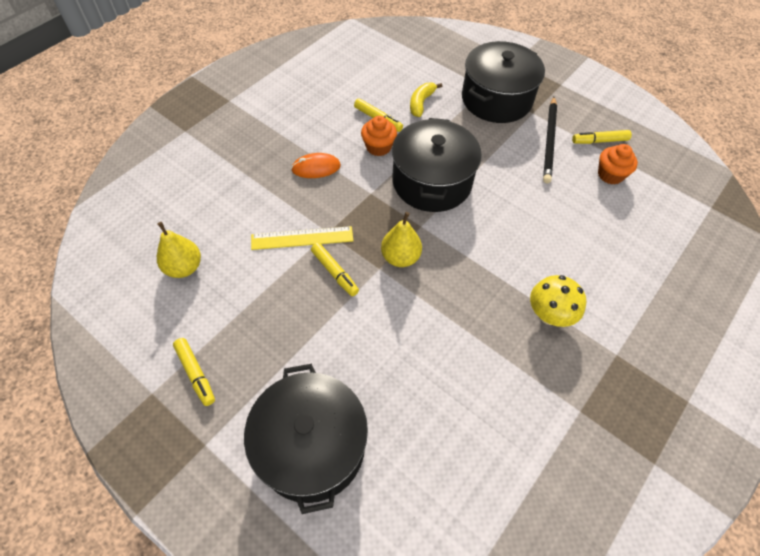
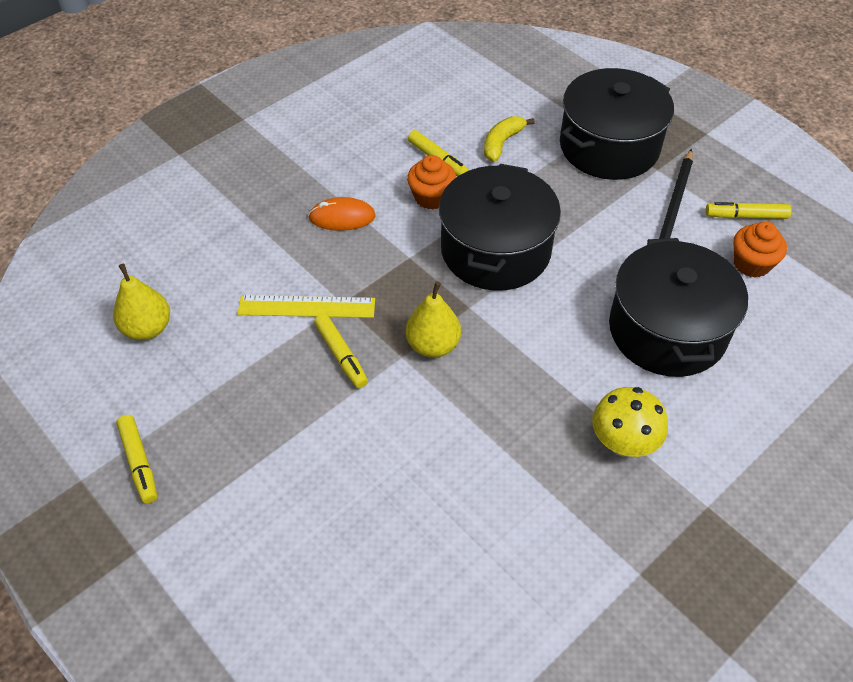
camera: 10 degrees right, 5 degrees down
black pot [244,364,368,514] -> black pot moved to [609,238,748,377]

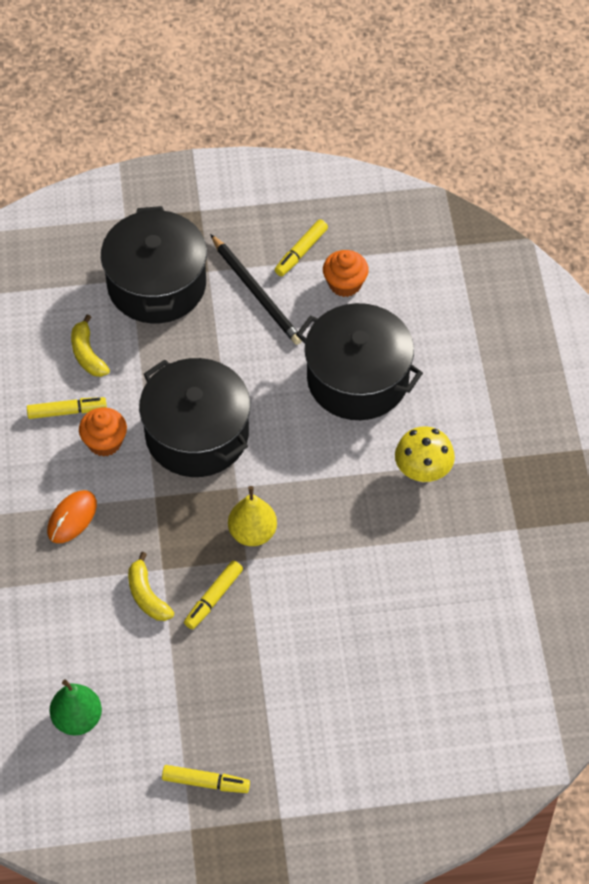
camera: 55 degrees left, 5 degrees up
yellow pear [113,264,170,340] -> green pear [50,679,102,736]
yellow ruler [238,295,375,318] -> yellow banana [128,552,174,621]
yellow marker [314,314,368,388] -> yellow marker turned 120 degrees clockwise [184,560,243,629]

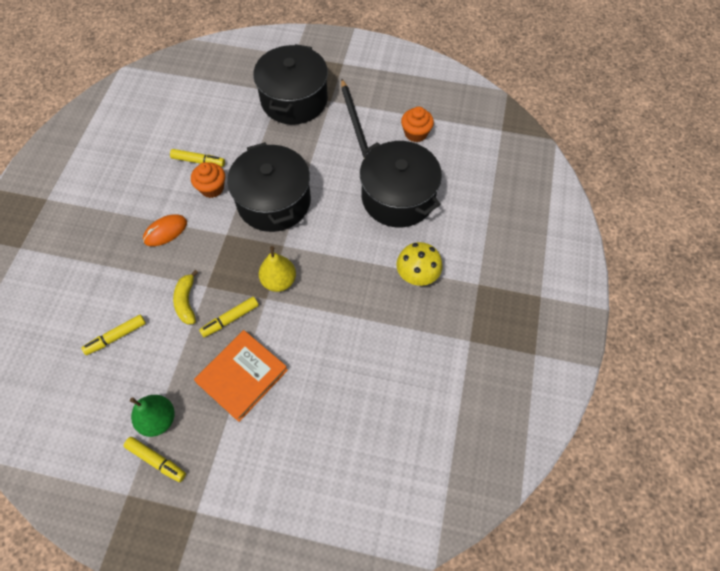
camera: 20 degrees right, 5 degrees up
green pear [50,679,102,736] -> green pear moved to [130,395,175,437]
yellow banana [71,314,110,377] -> none
yellow marker [275,219,328,276] -> yellow marker moved to [81,314,146,355]
none -> orange book [194,330,288,422]

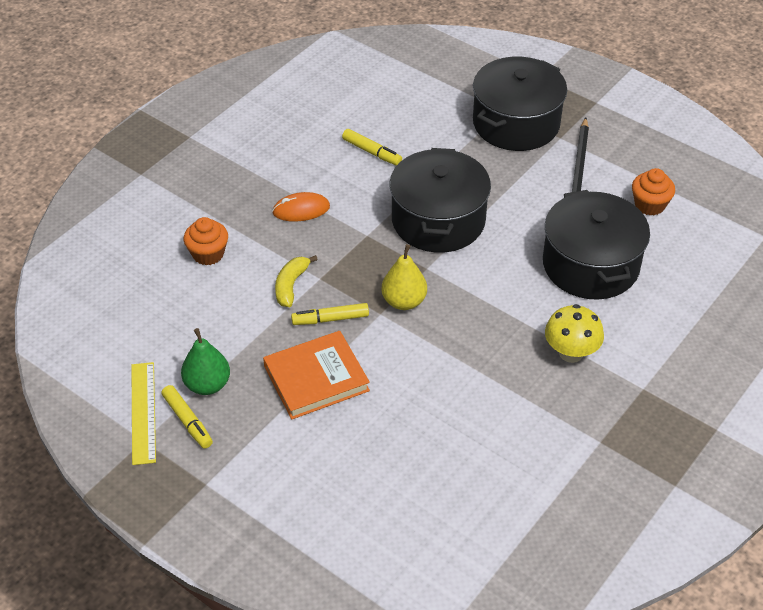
camera: 25 degrees right, 15 degrees down
yellow marker [81,314,146,355] -> none
orange cupcake [191,162,225,198] -> orange cupcake moved to [184,217,228,265]
none -> yellow ruler [131,362,156,465]

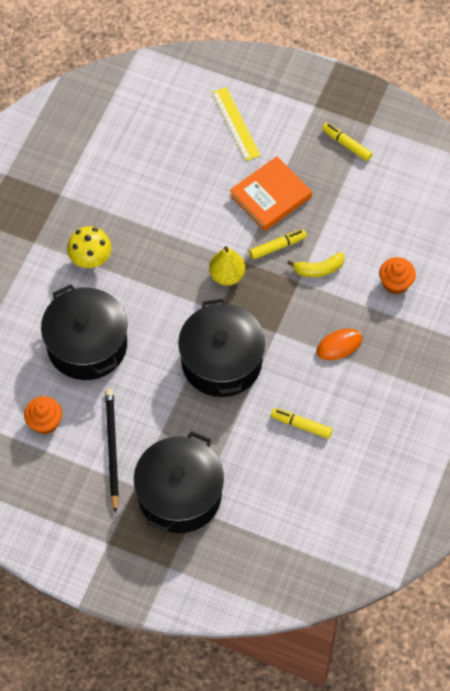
camera: 165 degrees right, 15 degrees up
yellow ruler [131,362,156,465] -> yellow ruler moved to [212,87,261,161]
green pear [181,328,230,395] -> none
yellow banana [275,255,318,307] -> yellow banana turned 75 degrees clockwise [287,252,345,277]

